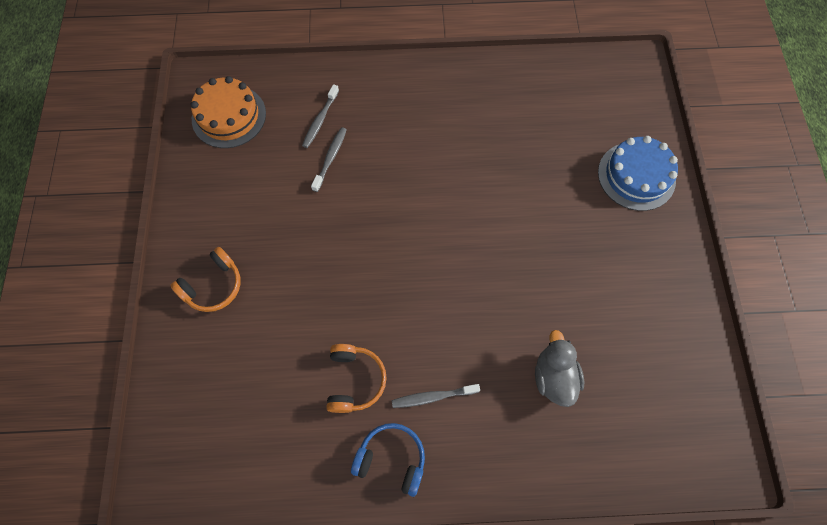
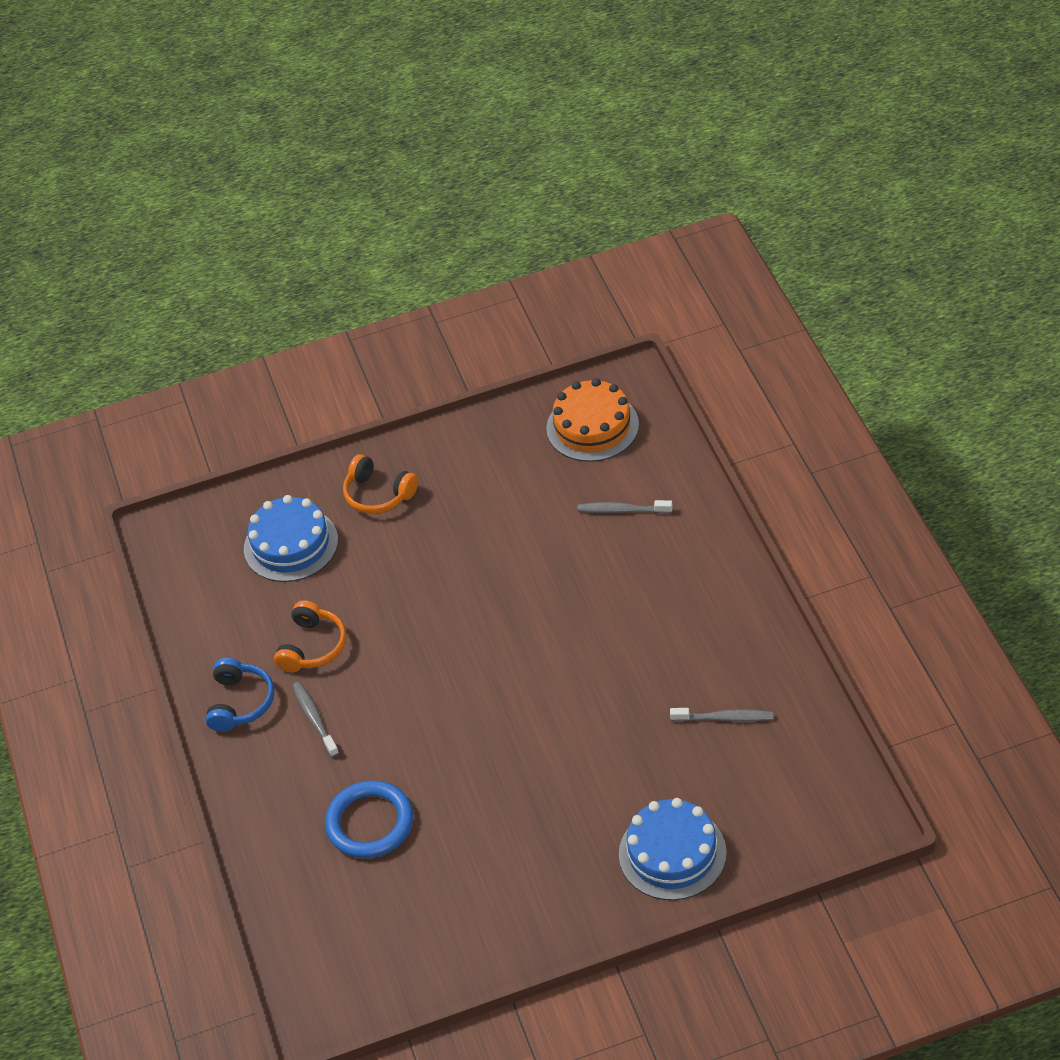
camera: 80 degrees right, 20 degrees down
grey toothbrush [311,127,347,192] -> grey toothbrush moved to [670,708,773,722]
orange headphones [326,344,387,413] -> orange headphones turned 60 degrees counterclockwise [274,600,346,672]
grey duck [535,330,584,407] -> blue ring [325,780,413,858]
none -> blue cake [244,495,338,582]

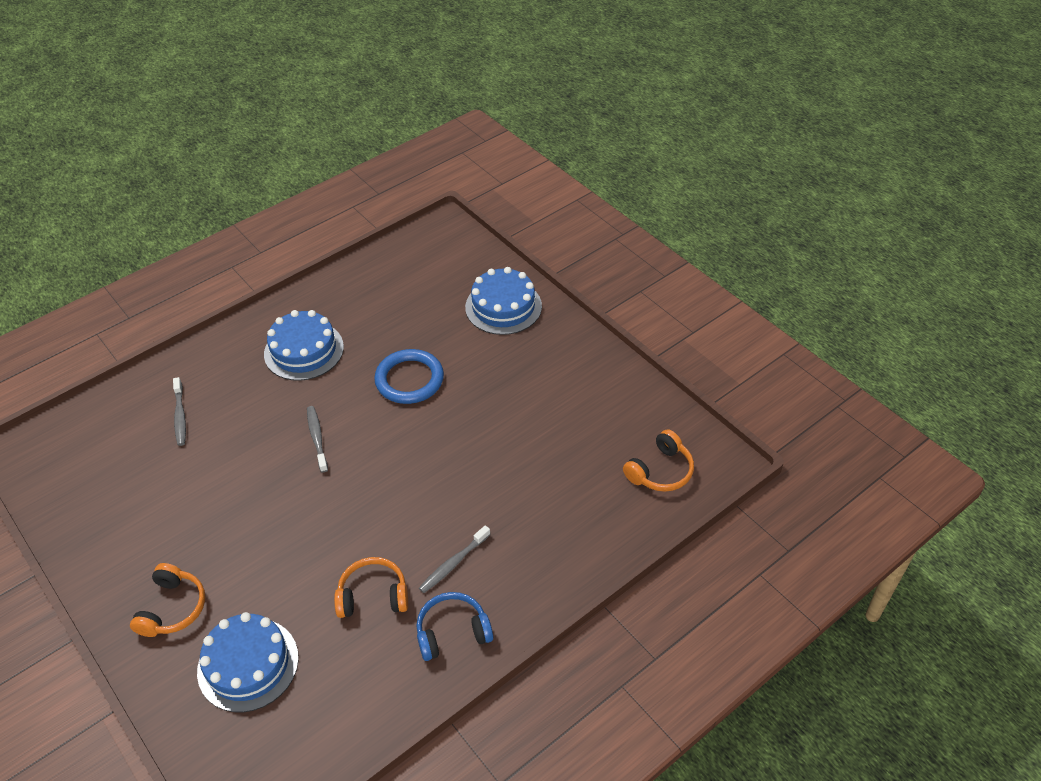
camera: 115 degrees left, 0 degrees up
blue ring [325,780,413,858] -> blue ring moved to [374,349,444,404]
orange cake [546,378,639,462] -> none
grey toothbrush [670,708,773,722] -> grey toothbrush moved to [307,406,328,473]
none -> blue cake [264,310,344,381]
none -> orange headphones [623,429,694,492]

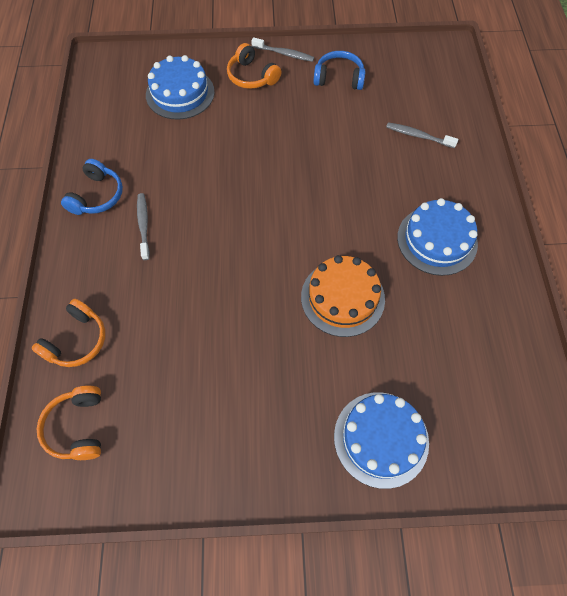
camera: 125 degrees right, 15 degrees up
grey toothbrush [307,406,328,473] -> grey toothbrush moved to [251,37,314,62]
orange headphones [334,557,408,618] -> orange headphones moved to [32,299,106,367]
blue ring [374,349,444,404] -> orange cake [301,255,385,337]
none -> blue headphones [313,51,366,90]

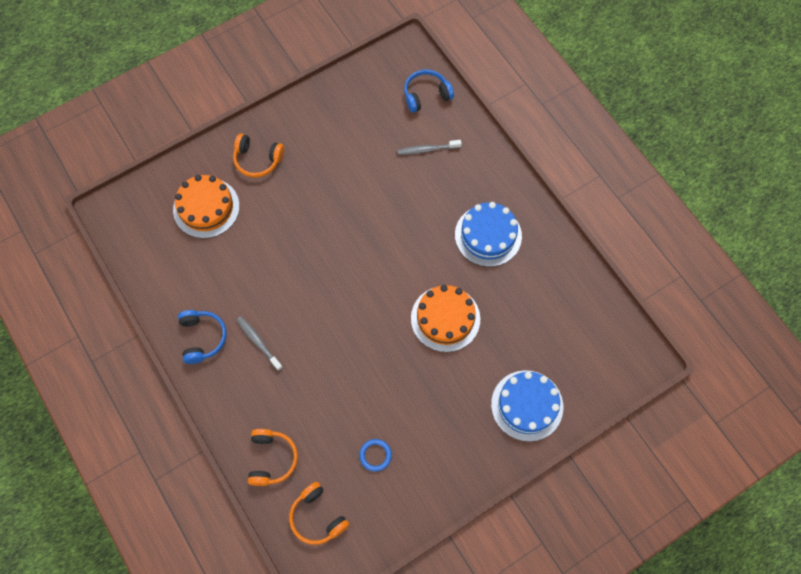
camera: 30 degrees left, 5 degrees up
blue cake [146,55,215,120] -> orange cake [173,175,240,238]
grey toothbrush [251,37,314,62] -> none
blue headphones [313,51,366,90] -> blue headphones moved to [404,70,454,113]
none -> blue ring [359,439,392,472]

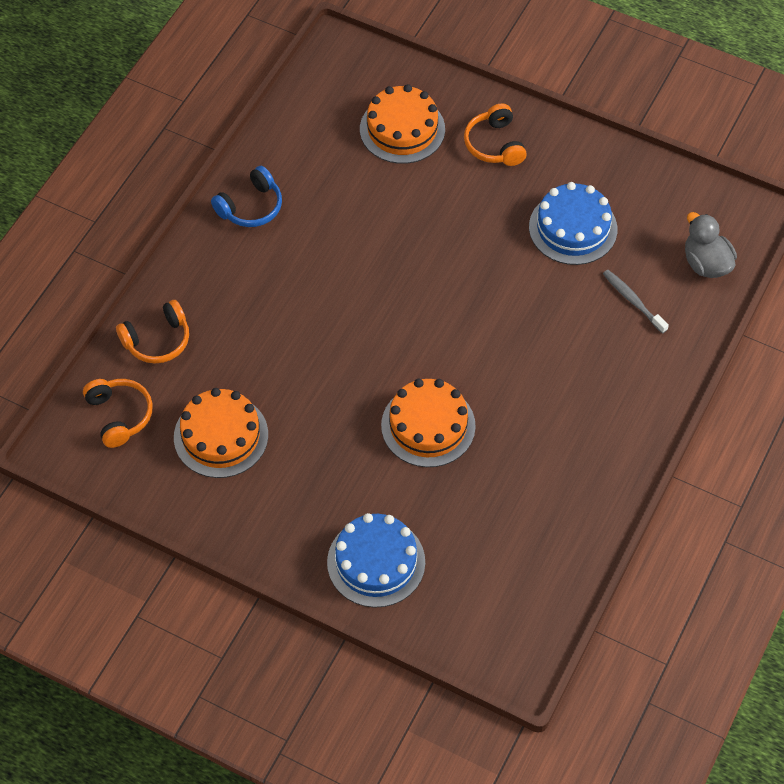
camera: 60 degrees right, 10 degrees down
grey toothbrush [236,316,283,371] -> none
orange headphones [289,482,349,545] -> orange headphones turned 135 degrees clockwise [83,379,153,448]
blue ring [359,439,392,472] -> orange cake [174,388,268,478]
blue headphones [404,70,454,113] -> grey duck [685,212,737,278]
blue cake [455,202,522,267] -> blue cake moved to [529,182,617,265]

